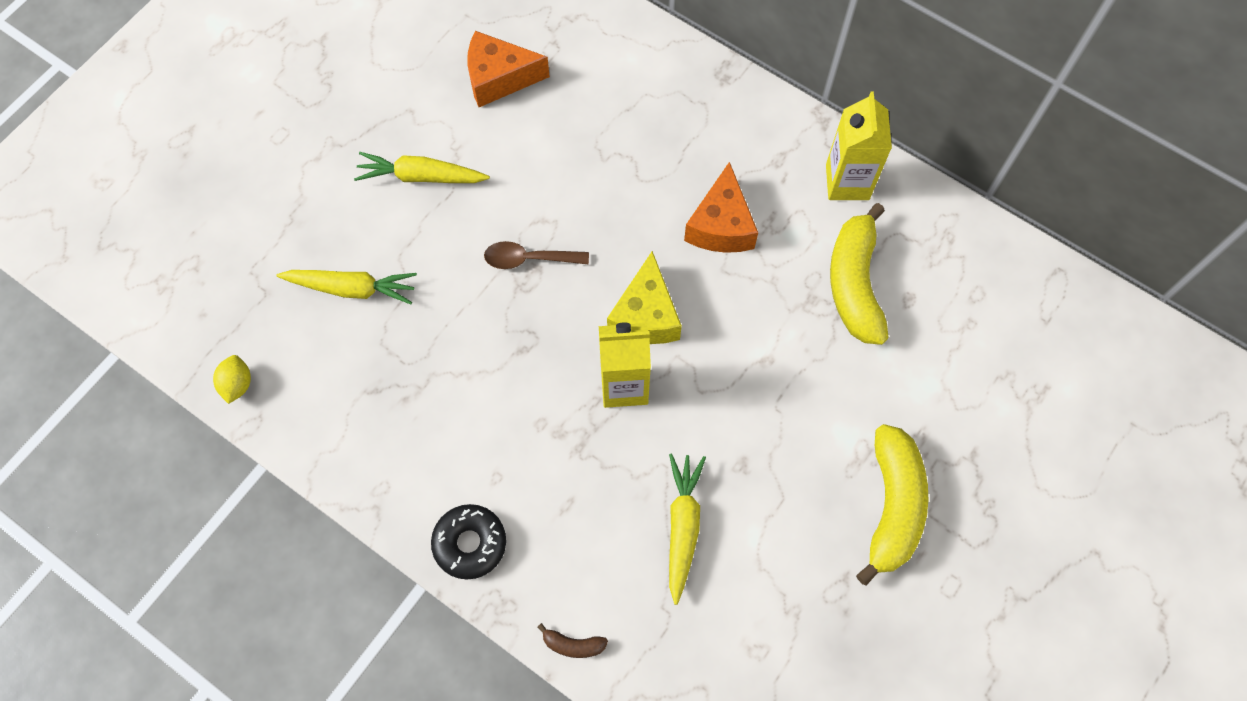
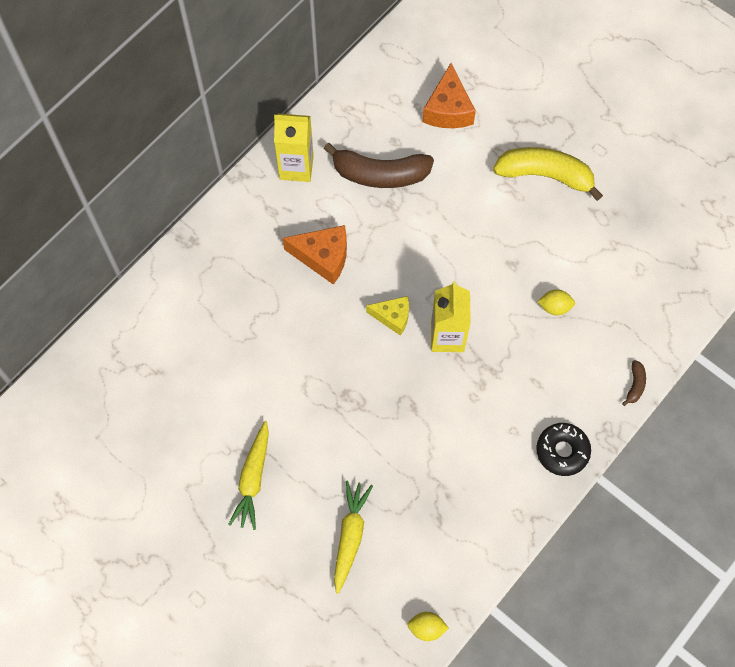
camera: 85 degrees left, 0 degrees up
orange cheese [467,31,550,107] -> orange cheese moved to [423,63,476,128]
brown spoon [484,241,589,269] -> none
yellow cheese [607,251,682,344] -> yellow cheese [366,296,409,336], size x0.66
yellow carrot [669,454,706,605] -> yellow lemon [537,289,575,315]
yellow banana [830,203,889,345] -> brown banana [324,143,434,188]

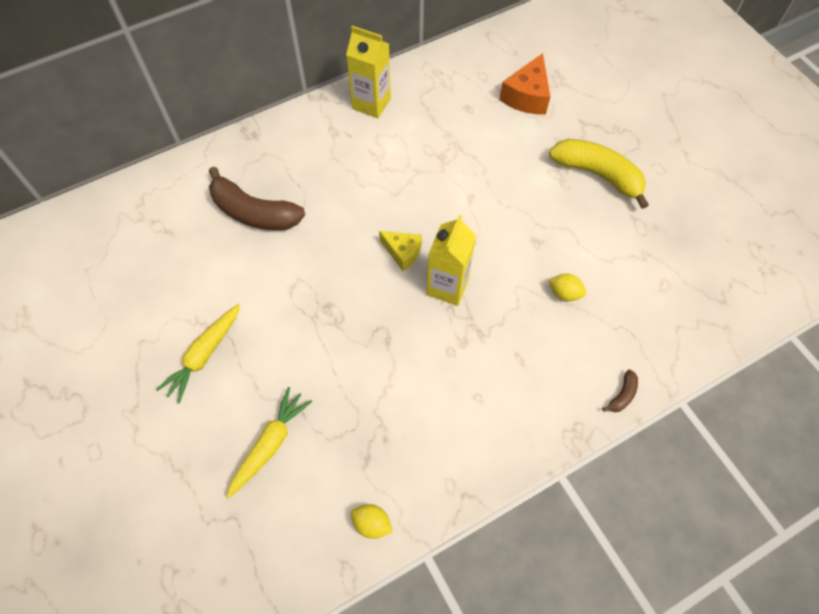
camera: 20 degrees right, 5 degrees down
orange cheese [283,225,347,285] -> none
brown banana [324,143,434,188] -> brown banana moved to [209,167,305,230]
yellow lemon [407,612,449,641] -> yellow lemon moved to [351,504,393,539]
black donut [536,423,591,476] -> none

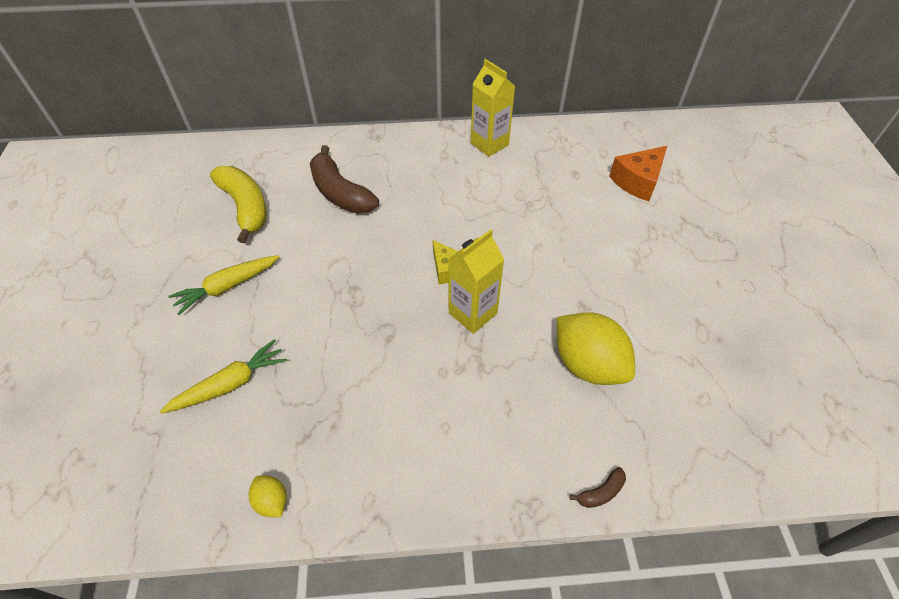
camera: 25 degrees right, 10 degrees down
yellow lemon [548,274,586,301] -> yellow lemon [557,312,635,385], size x2.17
yellow banana [549,139,649,209] -> yellow banana moved to [210,166,267,243]

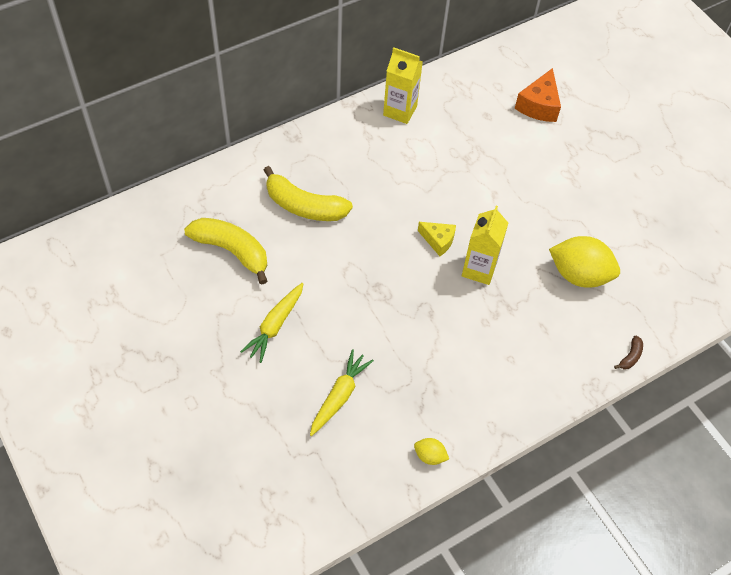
camera: 30 degrees left, 5 degrees up
brown banana [310,145,379,213] -> yellow banana [264,166,353,221]

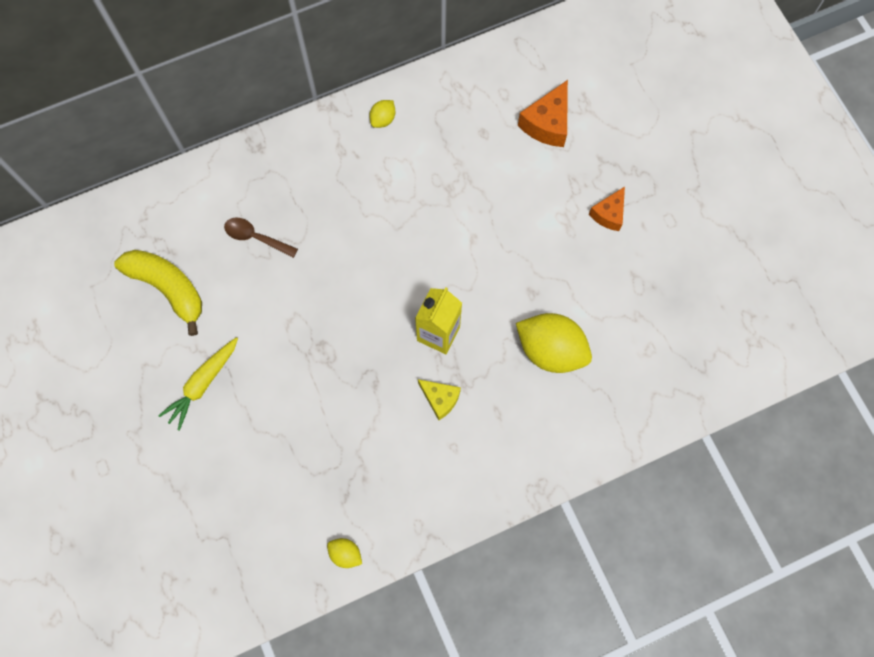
camera: 10 degrees right, 15 degrees up
yellow banana [264,166,353,221] -> brown spoon [224,218,298,258]
yellow carrot [310,349,374,436] -> none
yellow carton [383,47,423,124] -> yellow lemon [369,100,395,128]
yellow cheese [418,222,456,256] -> yellow cheese moved to [418,379,461,420]
brown banana [614,336,643,370] -> none
none -> orange cheese [589,187,625,231]

